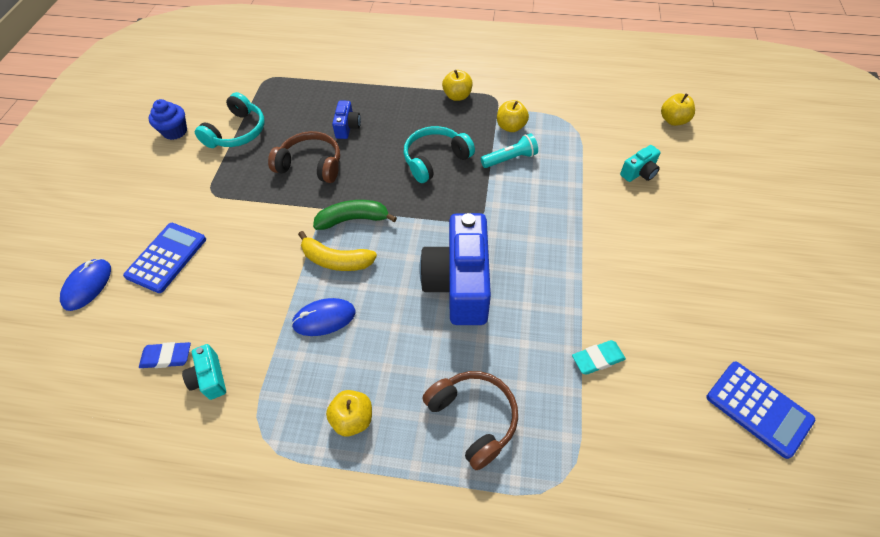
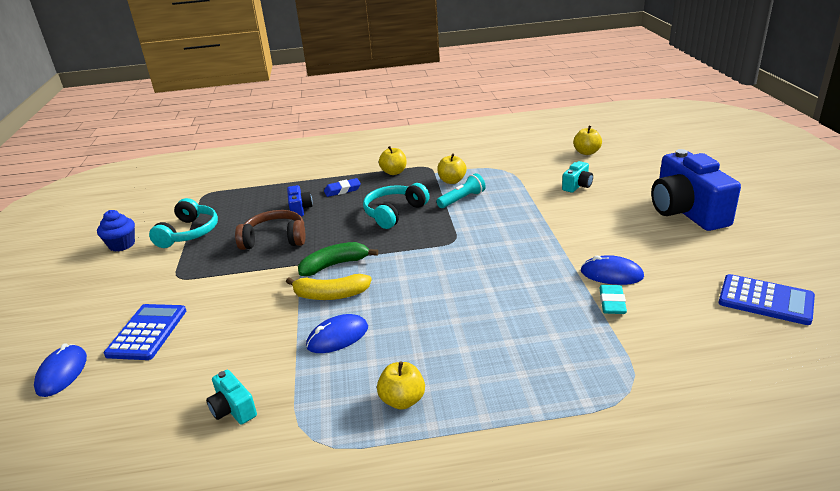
camera: 15 degrees left, 25 degrees down
blue eraser [139,342,191,368] -> blue eraser moved to [324,178,361,197]
blue camera [420,213,491,325] -> blue camera moved to [651,149,741,231]
brown headphones [423,371,518,470] -> none
turquoise eraser [572,340,626,375] -> turquoise eraser turned 45 degrees counterclockwise [599,285,627,314]
none -> blue mouse [581,255,644,285]

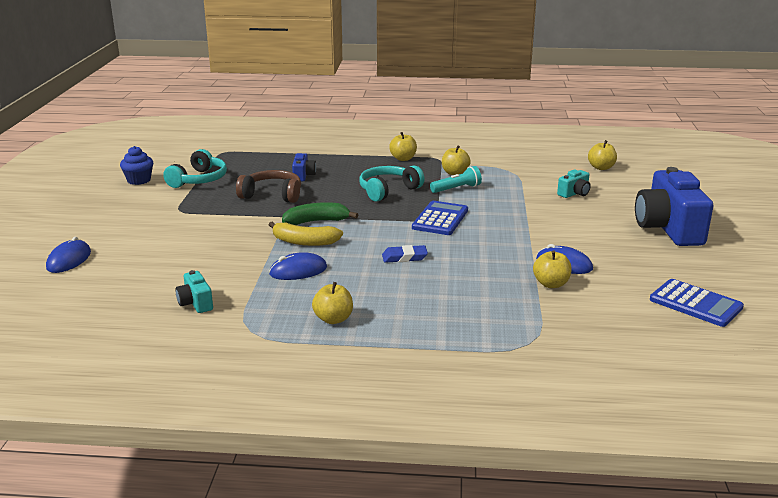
camera: 10 degrees right, 5 degrees down
blue calculator [104,304,186,360] -> blue calculator moved to [412,201,468,235]
blue eraser [324,178,361,197] -> blue eraser moved to [382,245,428,263]
turquoise eraser [599,285,627,314] -> yellow apple [533,250,572,288]

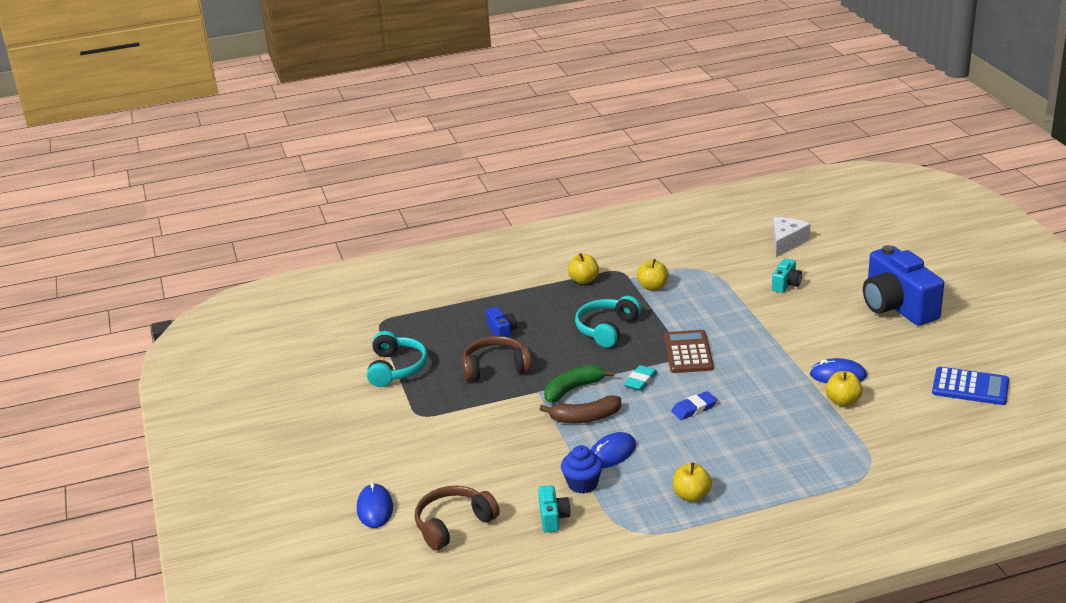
camera: 20 degrees left, 5 degrees up
blue cupcake [120,146,153,185] -> blue cupcake moved to [561,445,603,494]
turquoise camera [175,270,213,313] -> turquoise camera turned 135 degrees counterclockwise [538,485,570,532]
yellow banana [269,222,343,246] -> brown banana [540,395,621,423]
blue calculator [412,201,468,235] -> brown calculator [664,330,714,373]
turquoise flashlight [430,166,482,193] -> none
yellow apple [588,140,617,170] -> white cheese [773,217,810,257]
none -> brown headphones [415,486,500,550]
none -> turquoise eraser [624,365,658,391]

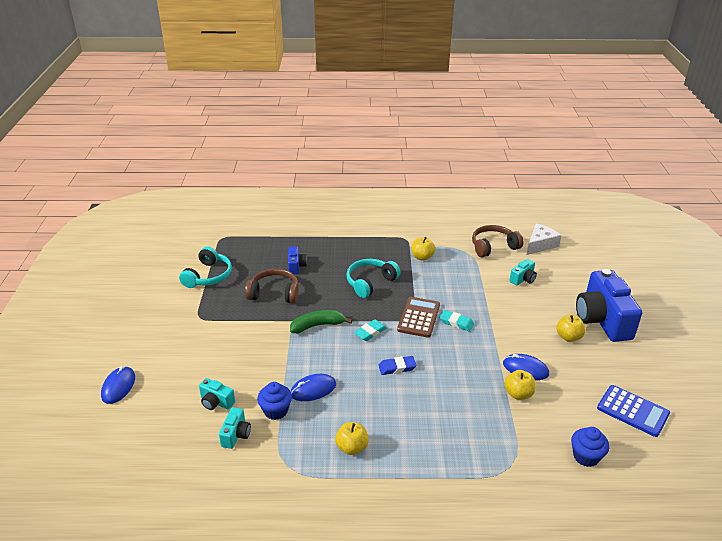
camera: 15 degrees right, 5 degrees up
brown headphones [415,486,500,550] -> brown headphones moved to [472,225,523,257]
brown banana [540,395,621,423] -> none
yellow apple [568,253,599,284] -> yellow apple moved to [556,315,585,342]
none -> turquoise camera [199,378,235,410]
none -> turquoise eraser [439,310,474,332]
none -> blue cupcake [571,427,609,467]

